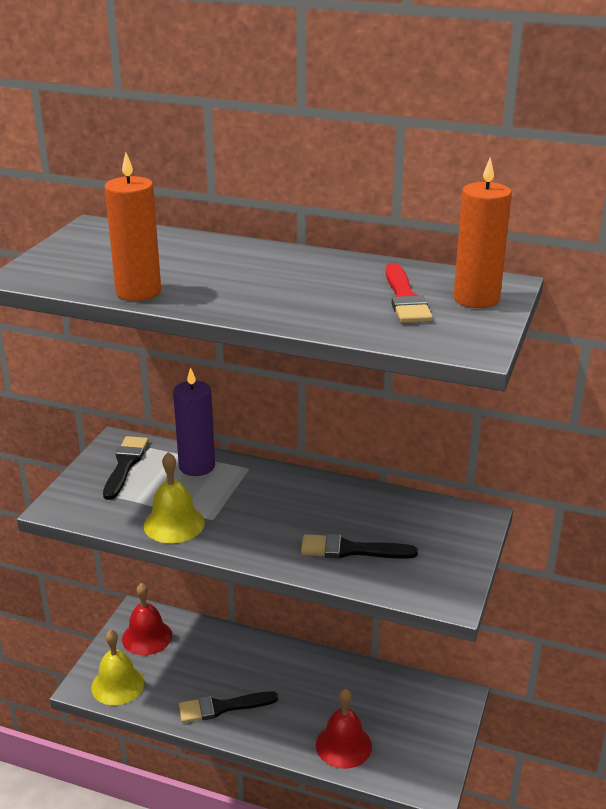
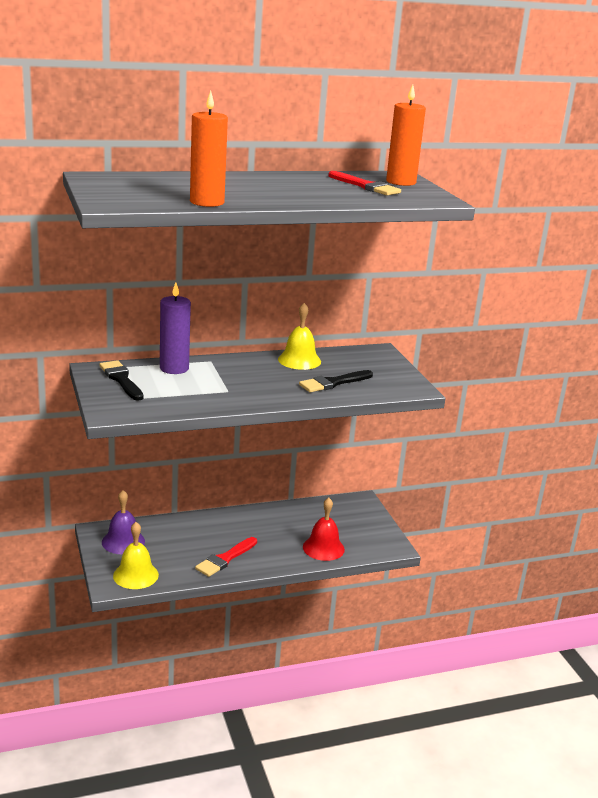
camera: 40 degrees left, 5 degrees down
red bell [122,583,172,655] -> purple bell [102,490,145,554]
yellow bell [144,452,205,543] -> yellow bell moved to [278,303,321,370]
black brush [179,691,278,723] -> red brush [195,537,257,577]

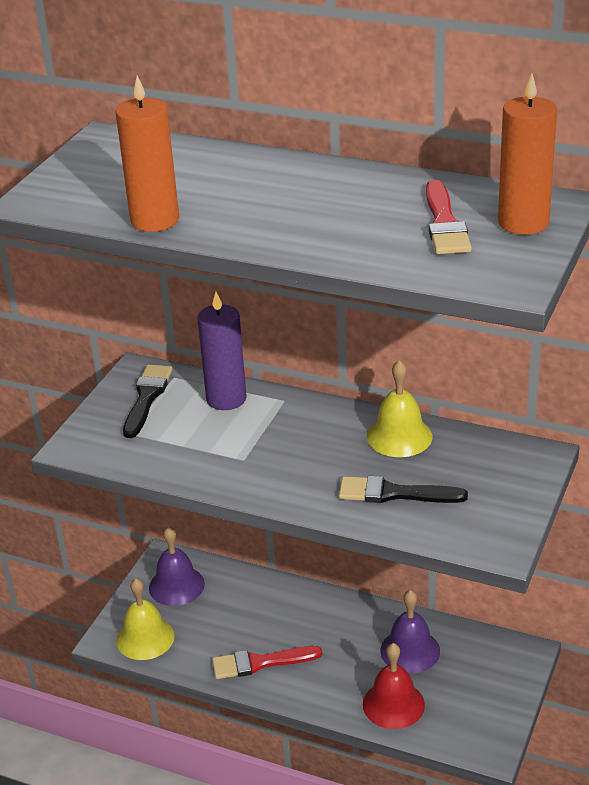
camera: 45 degrees right, 10 degrees up
none -> purple bell [380,590,440,673]

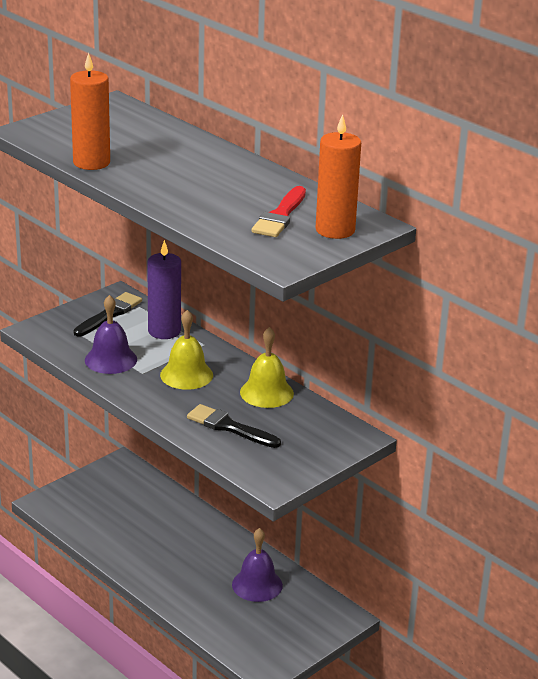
camera: 20 degrees right, 5 degrees down
yellow bell [116,578,175,660] -> yellow bell moved to [160,310,213,390]
purple bell [149,526,205,606] -> purple bell moved to [85,295,137,374]
red brush [212,646,322,679] -> none
red bell [363,643,425,729] -> none

